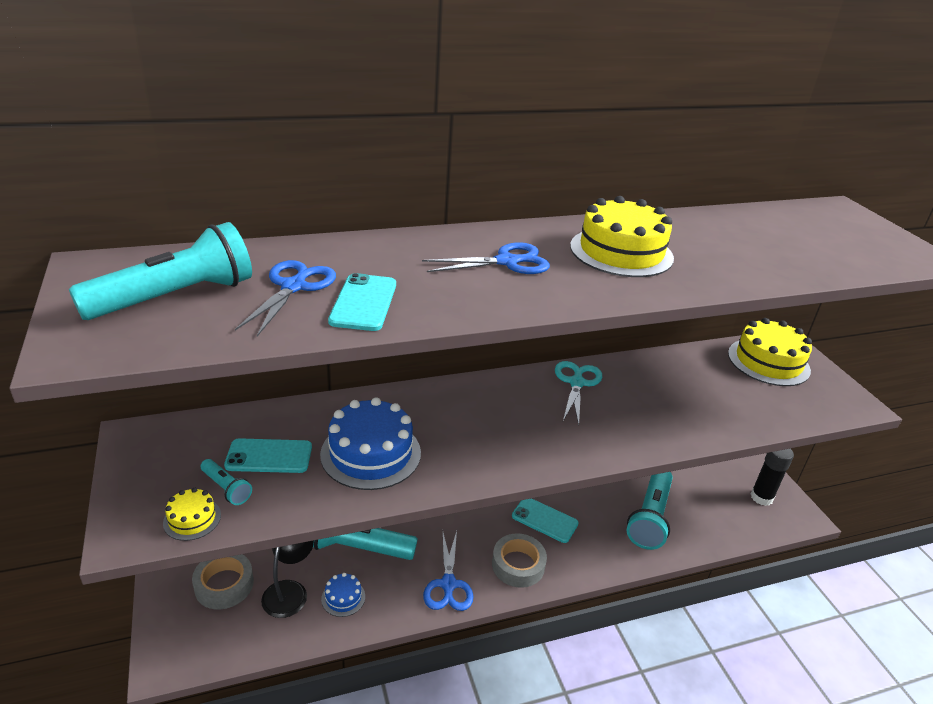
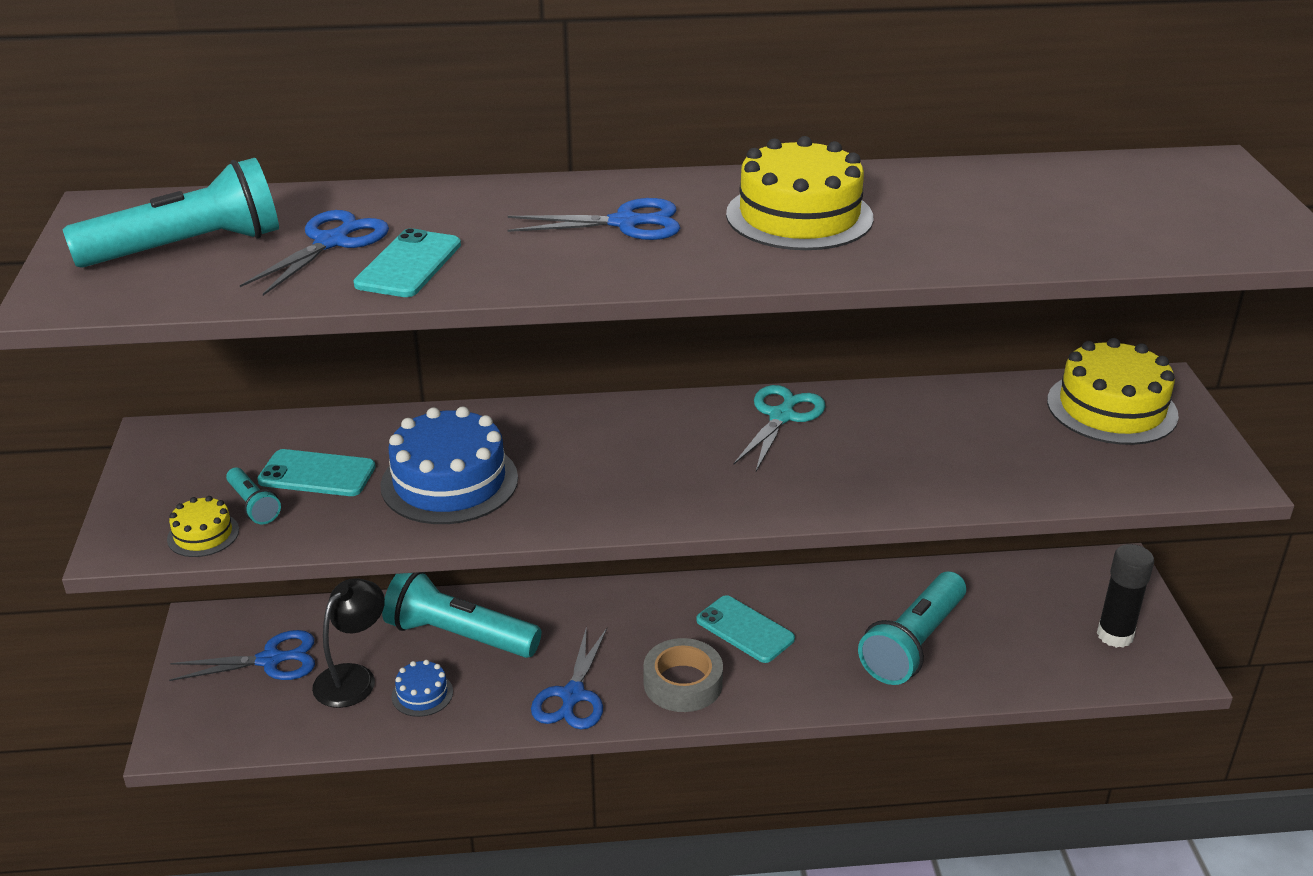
camera: 15 degrees right, 0 degrees up
grey tape [192,554,254,610] -> blue scissors [169,630,315,681]

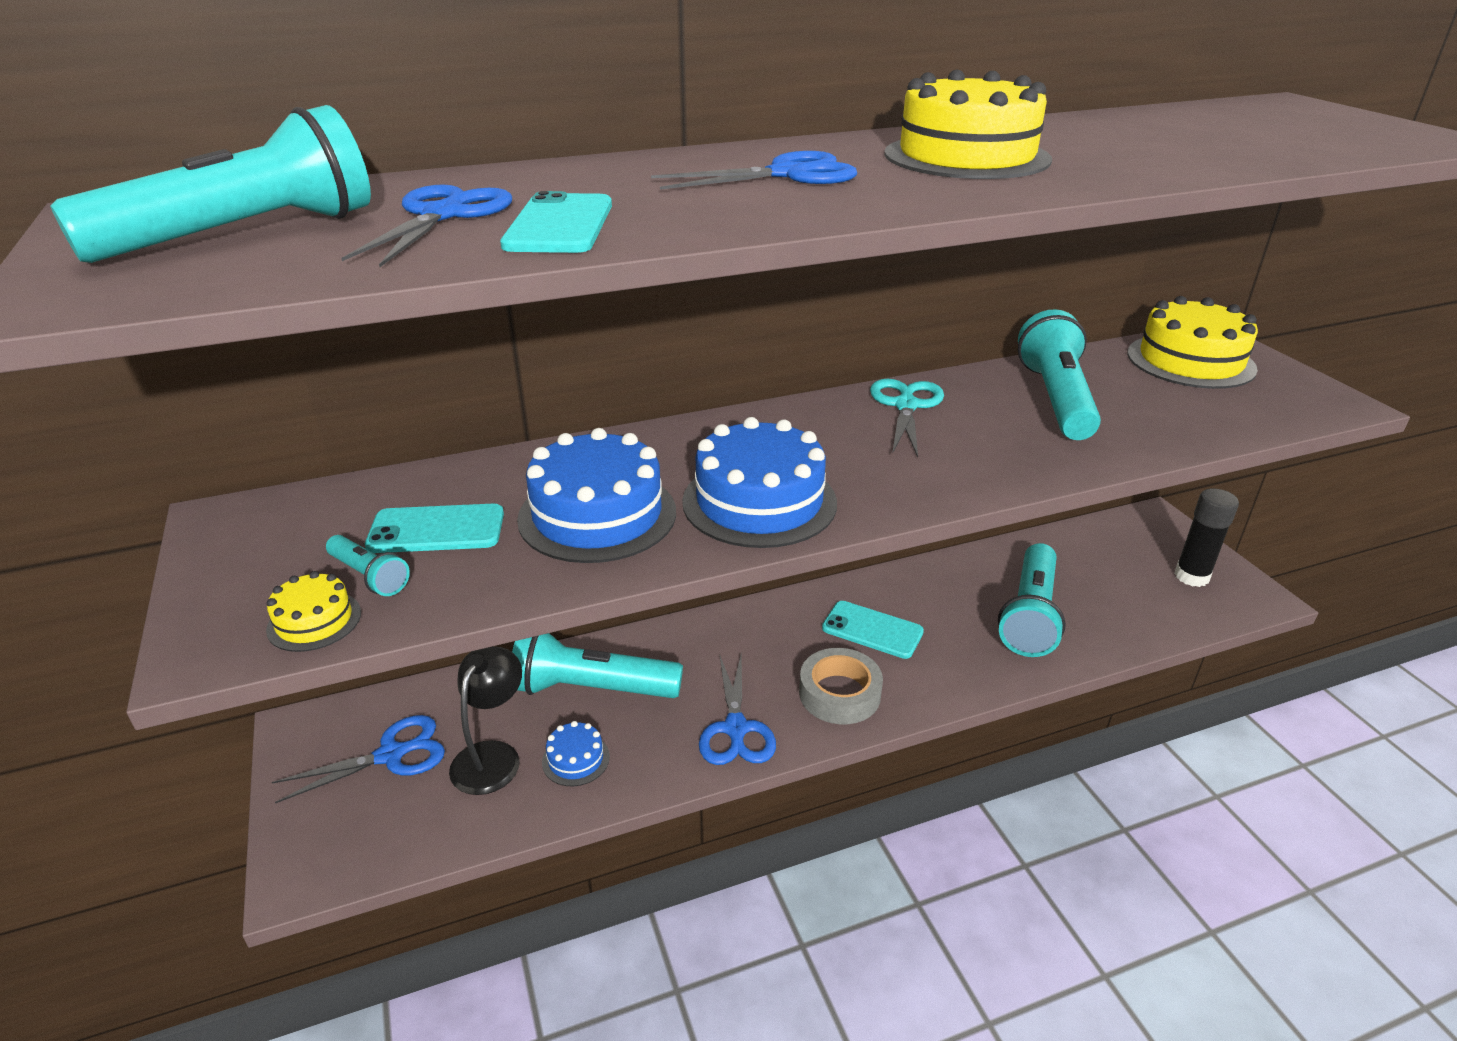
camera: 15 degrees left, 0 degrees up
none -> blue cake [682,417,837,548]
none -> turquoise flashlight [1018,309,1101,440]

